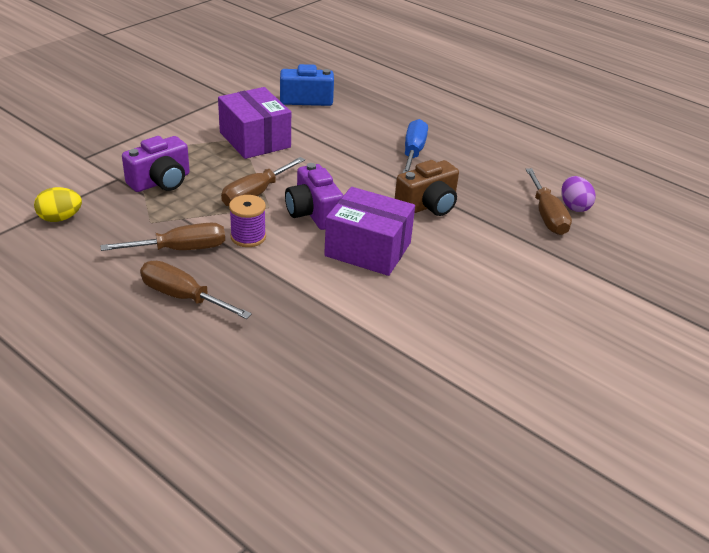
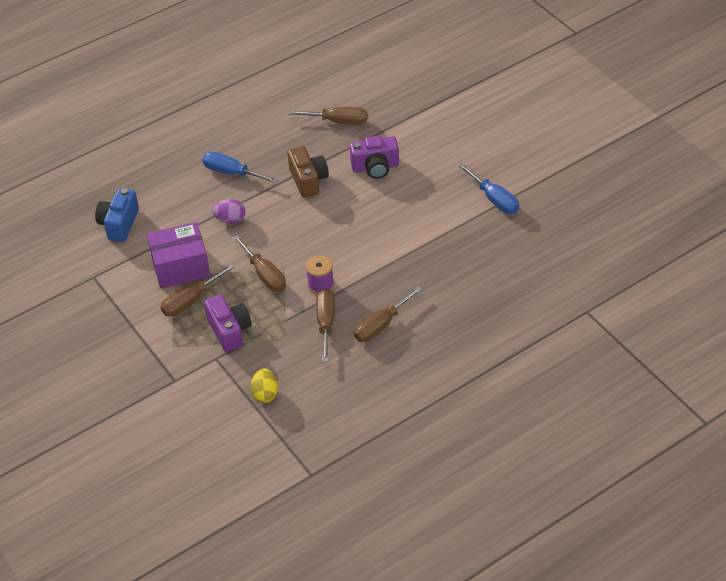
camera: 70 degrees left, 10 degrees up
purple camera [285,163,343,230] -> purple camera moved to [350,136,399,179]
purple box [324,187,415,276] -> none
purple egg [562,176,596,212] -> purple egg moved to [212,199,245,224]
none -> brown screwdriver [161,264,235,317]
none -> blue screwdriver [458,163,519,214]

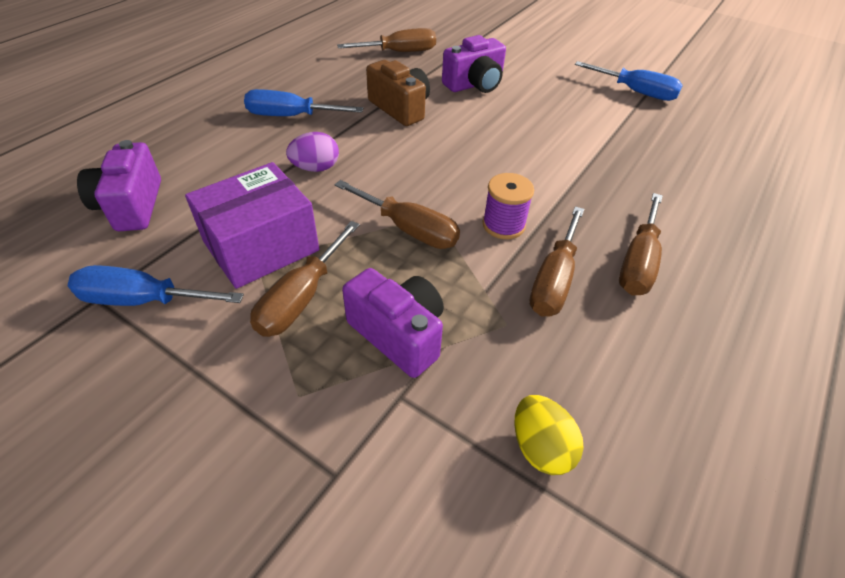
camera: 25 degrees left, 0 degrees up
blue camera [95,188,139,242] -> purple camera [77,140,161,231]
brown screwdriver [316,289,335,362] -> brown screwdriver turned 135 degrees counterclockwise [529,206,584,317]
none -> blue screwdriver [68,265,244,306]

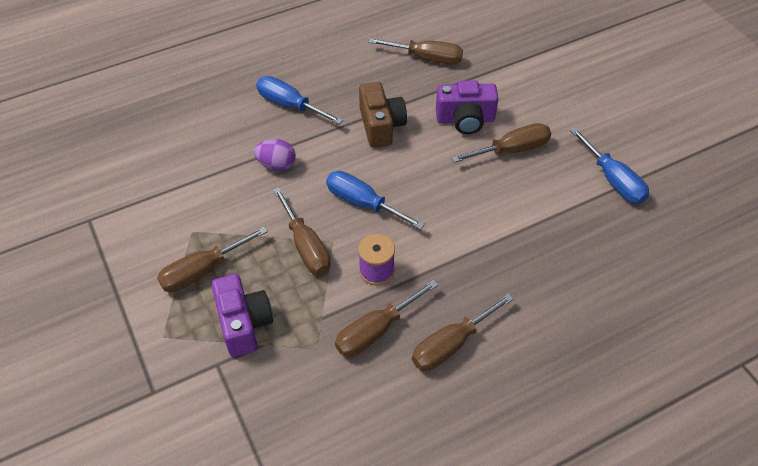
camera: 30 degrees right, 5 degrees up
blue screwdriver [68,265,244,306] -> blue screwdriver moved to [326,171,425,230]
purple camera [77,140,161,231] -> none
purple box [185,162,319,289] -> none
yellow egg [514,395,584,475] -> none
none -> brown screwdriver [451,123,551,163]

